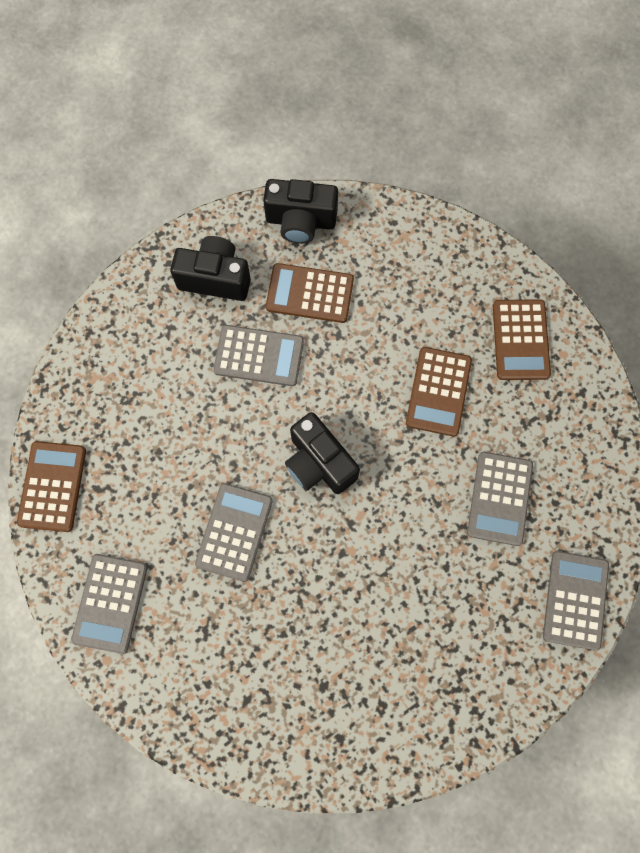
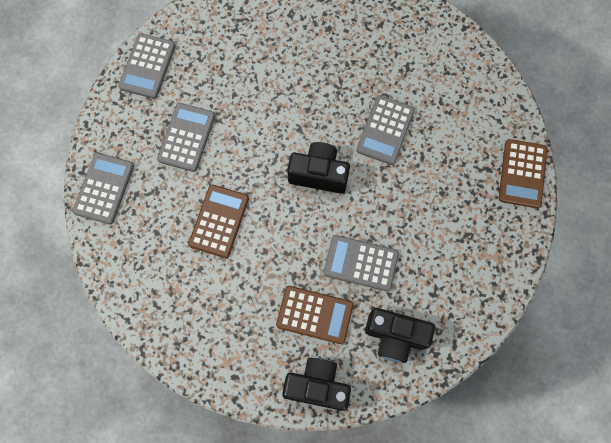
camera: 175 degrees left, 0 degrees up
grey calculator [71,554,148,654] -> grey calculator moved to [73,153,134,224]
black camera [285,412,360,494] -> black camera turned 45 degrees counterclockwise [287,142,350,194]
brown calculator [493,299,551,380] -> none

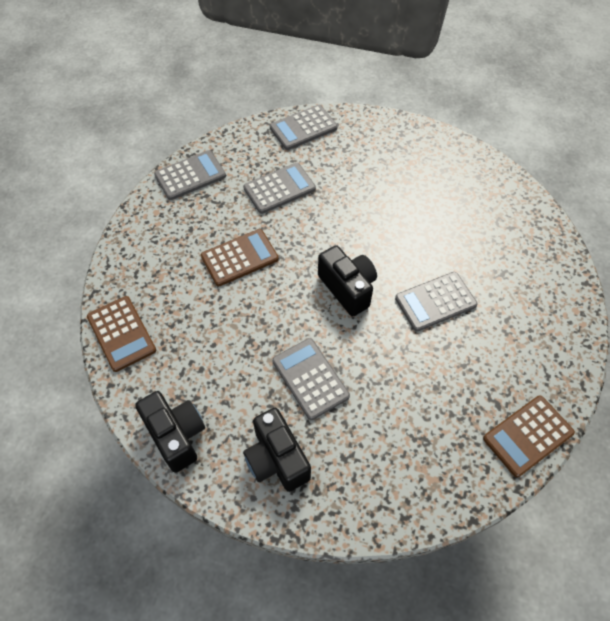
camera: 45 degrees right, 15 degrees down
brown calculator [276,286,353,344] -> brown calculator moved to [87,296,156,372]

